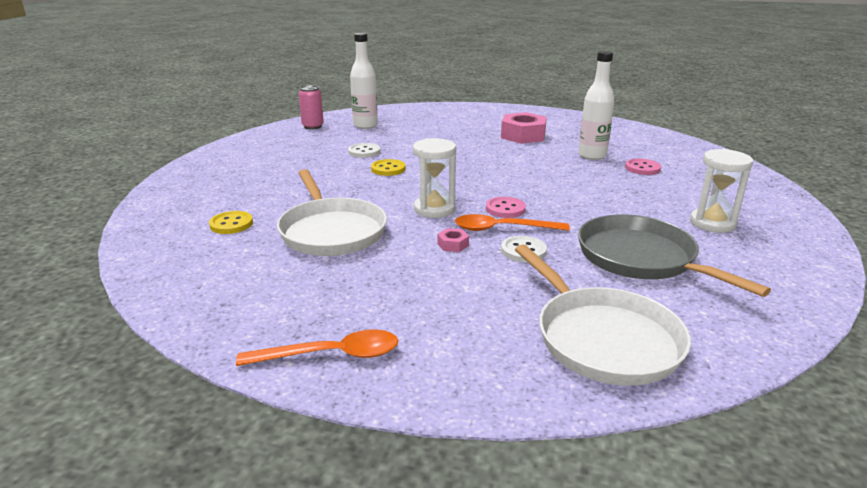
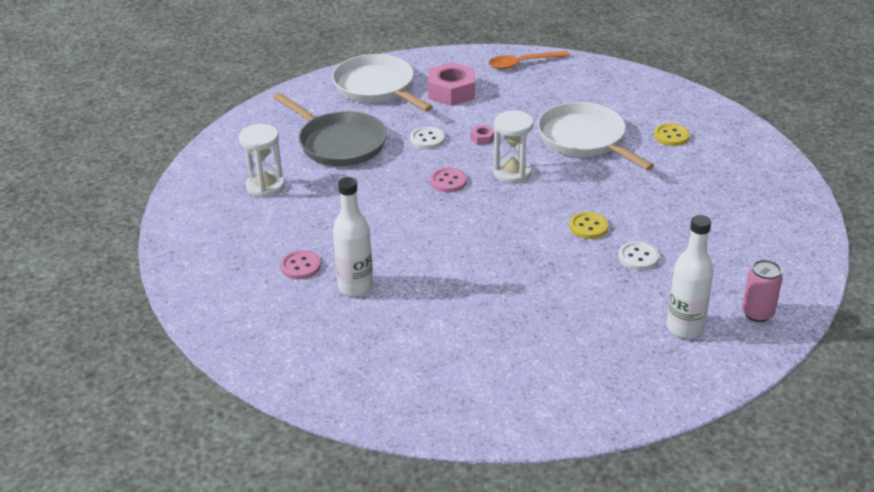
camera: 170 degrees right, 10 degrees up
orange spoon [455,214,570,231] -> none
pink nut [501,112,547,144] -> pink nut moved to [428,62,475,106]

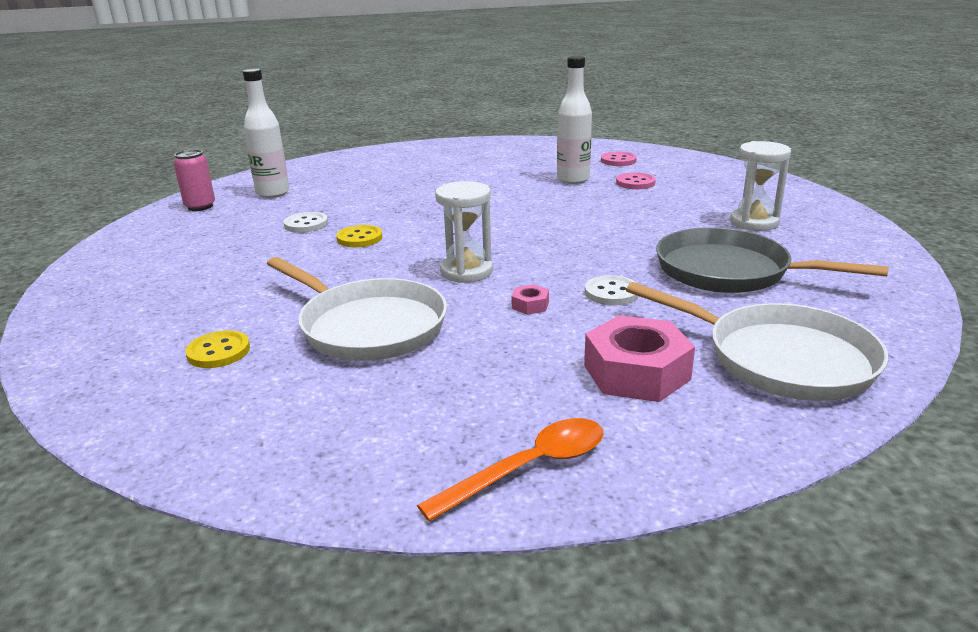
camera: 165 degrees right, 10 degrees down
pink button [430,168,467,193] -> pink button moved to [601,151,637,166]

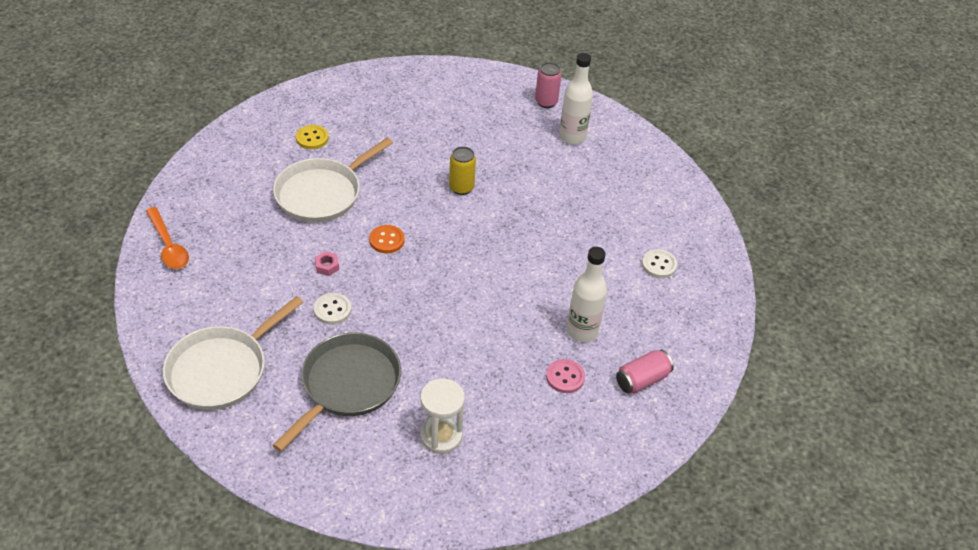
camera: 90 degrees right, 20 degrees up
white button [284,212,328,233] -> white button moved to [642,249,677,278]
yellow button [337,225,382,247] -> yellow can [449,146,476,195]
white hourglass [435,181,493,283] -> orange button [369,225,405,253]
pink nut [584,315,695,402] -> none
pink button [601,151,637,166] -> pink can [616,349,674,394]

